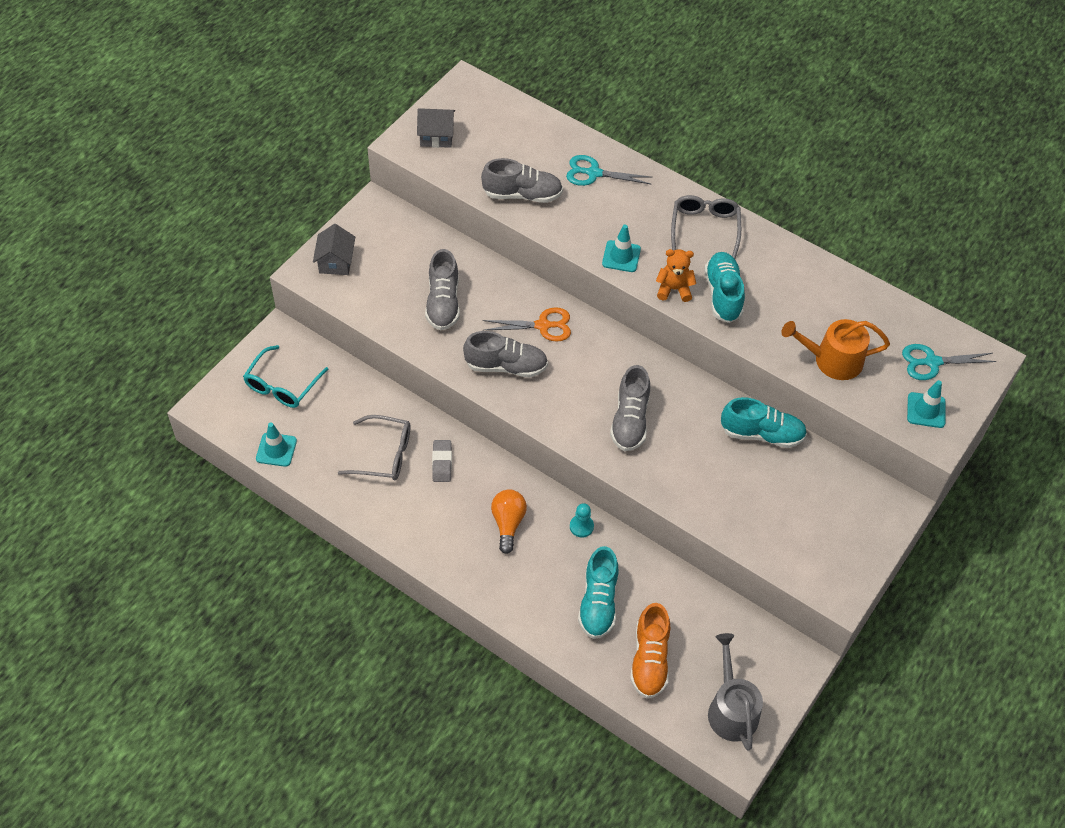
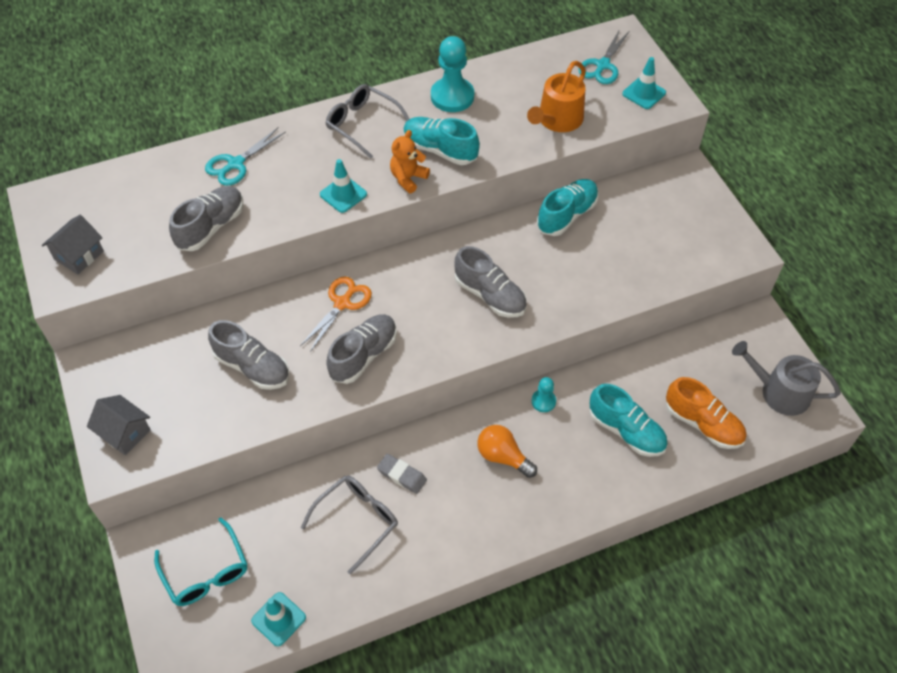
camera: 55 degrees left, 0 degrees up
none -> turquoise pawn [431,36,474,112]

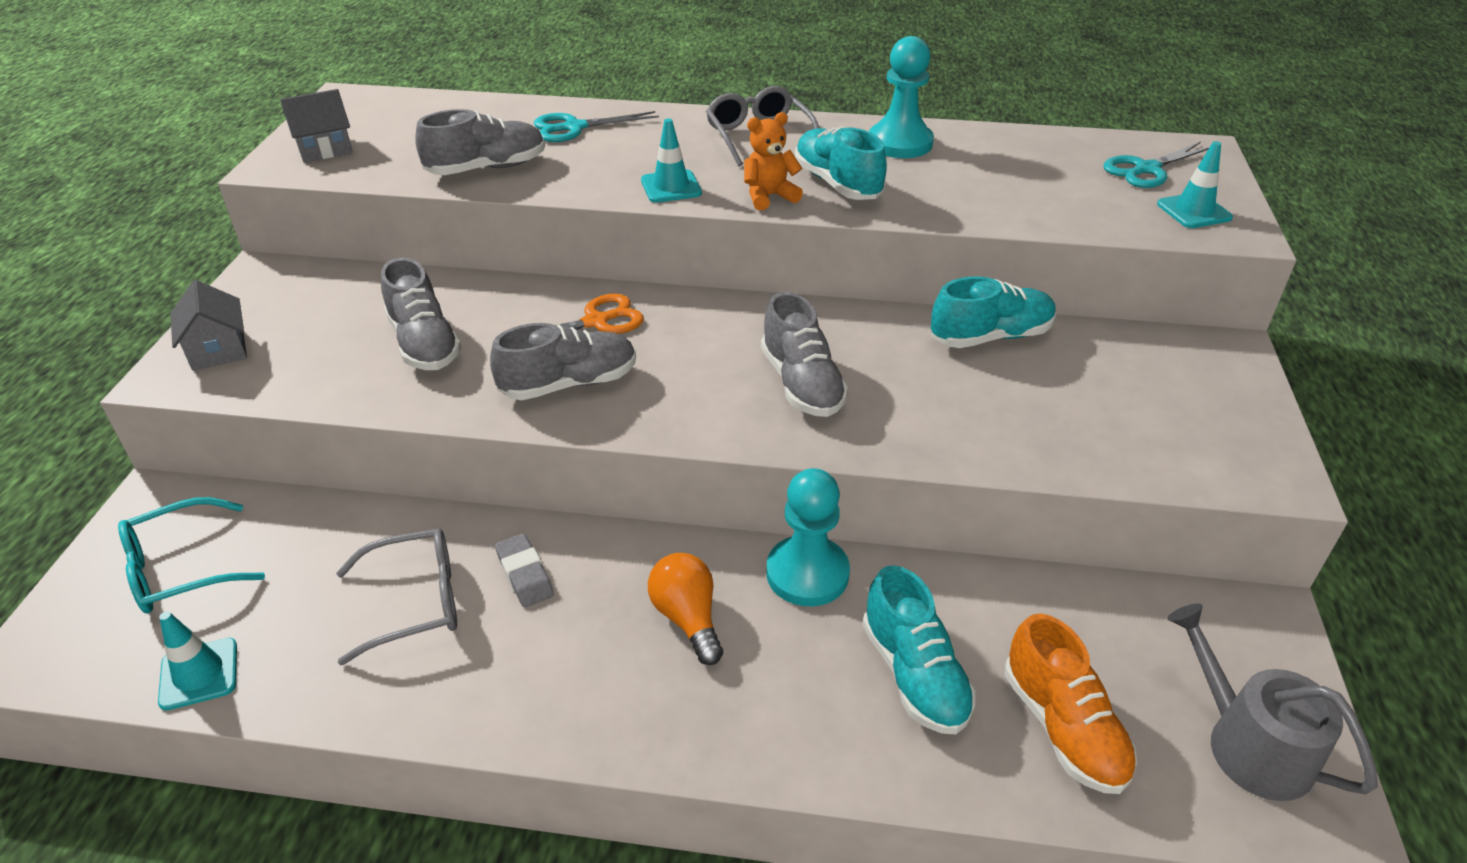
camera: 30 degrees right, 15 degrees down
turquoise glasses [154,517,247,606] -> turquoise glasses turned 60 degrees clockwise [118,497,265,614]
orange watering can [527,61,586,132] -> none
turquoise pawn [531,377,556,412] -> turquoise pawn [766,468,850,606], size x1.93

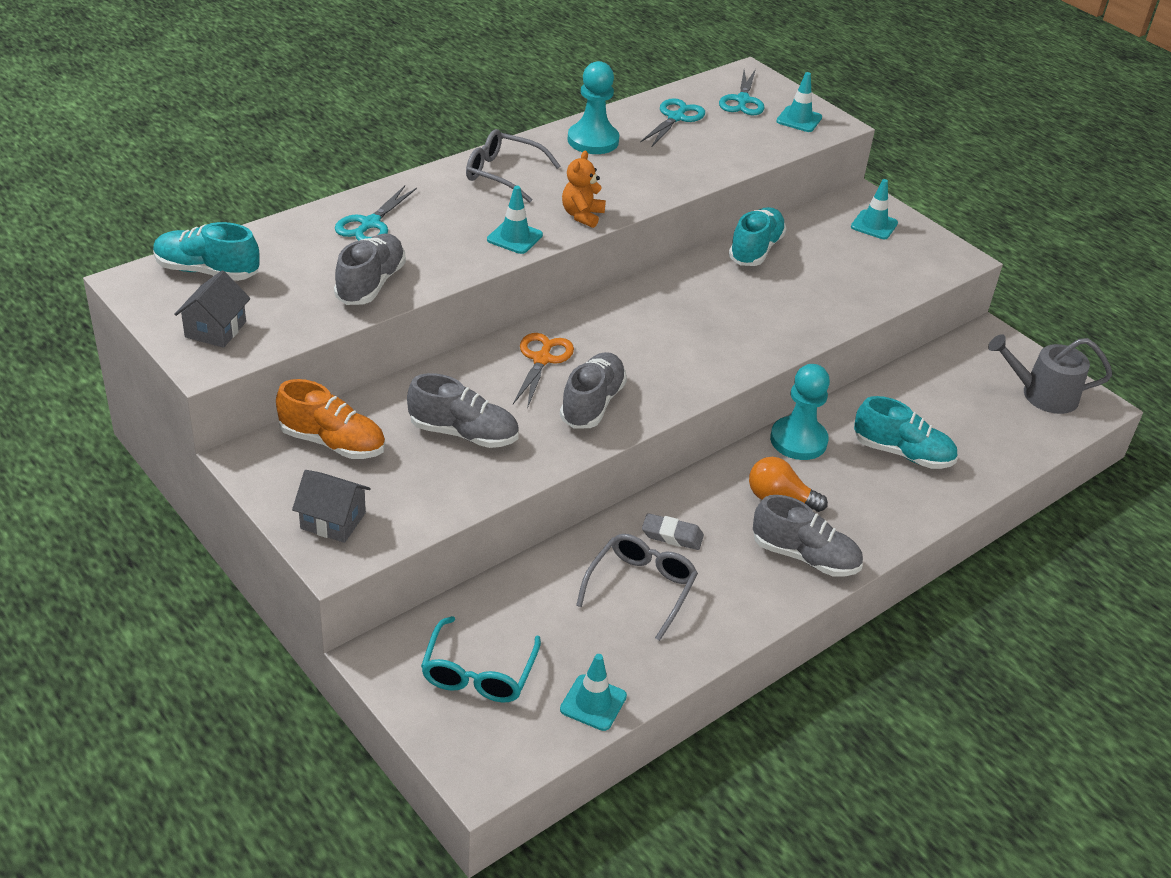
camera: 50 degrees left, 0 degrees up
grey shoe [761,292,848,417] -> grey shoe moved to [753,495,863,577]
turquoise shoe [795,127,887,200] -> turquoise shoe moved to [153,222,259,281]
orange shoe [1005,613,1137,794] -> orange shoe moved to [276,379,385,459]
none -> turquoise scissors [640,98,705,146]
none -> turquoise traffic cone [851,179,898,239]

